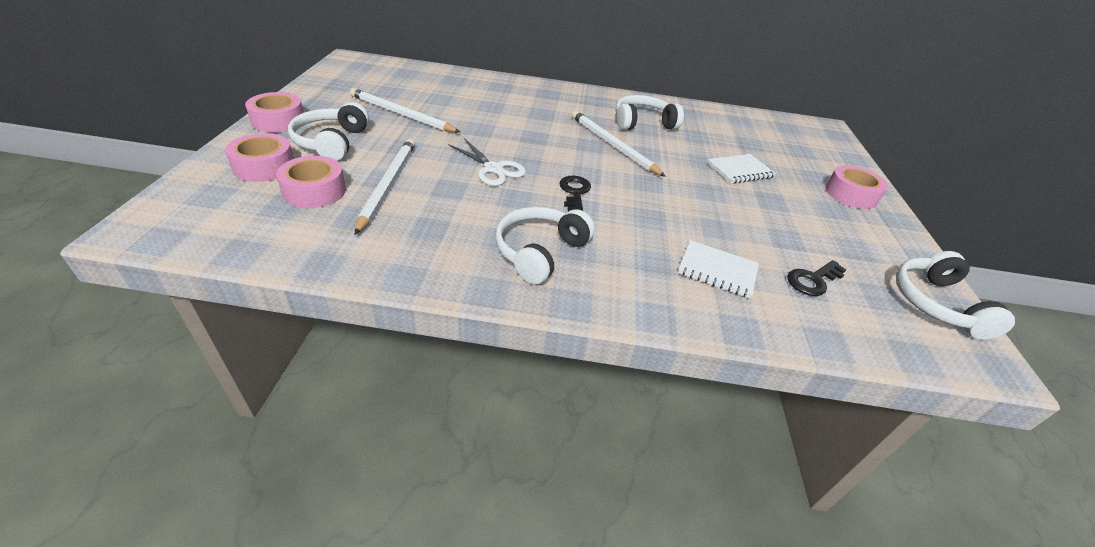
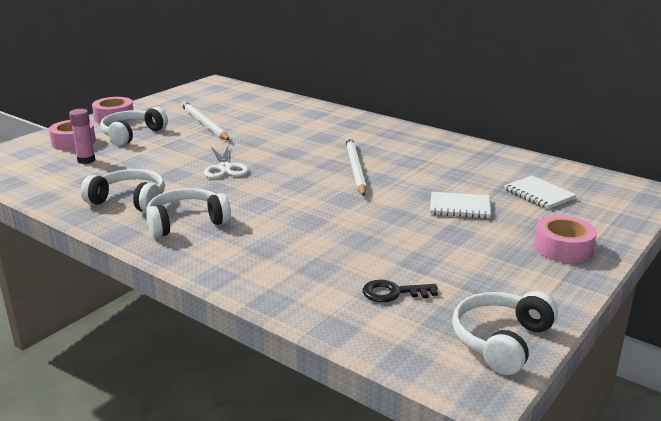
camera: 35 degrees right, 15 degrees down
pink tape [276,156,346,208] -> pink glue stick [69,109,95,164]
white pencil [355,139,415,235] -> none
black key [559,176,591,212] -> none
white headphones [616,95,684,130] -> white headphones moved to [81,169,165,212]
white notebook [678,240,759,298] -> white notebook moved to [504,176,576,209]

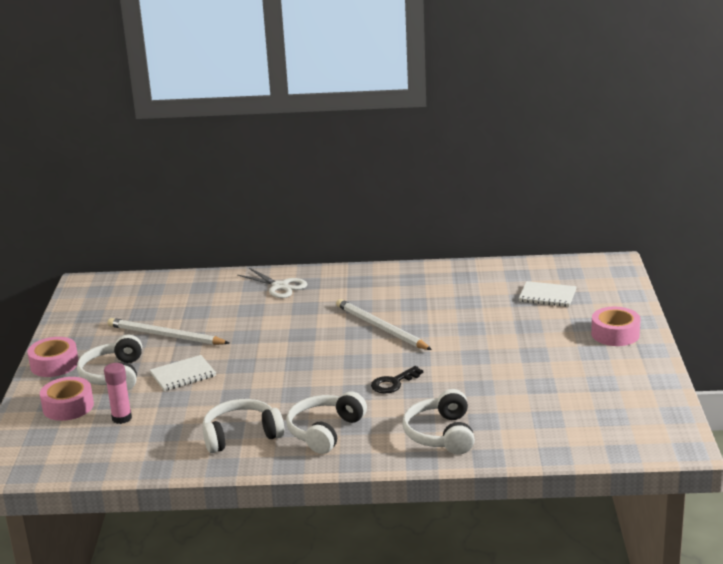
camera: 35 degrees left, 0 degrees up
white scissors [204,146,249,179] -> white scissors moved to [238,268,308,298]
black key [363,280,438,302] -> black key moved to [371,366,423,393]
white notebook [430,192,491,218] -> white notebook moved to [150,355,216,391]
white headphones [452,291,558,375] -> white headphones moved to [402,389,475,455]

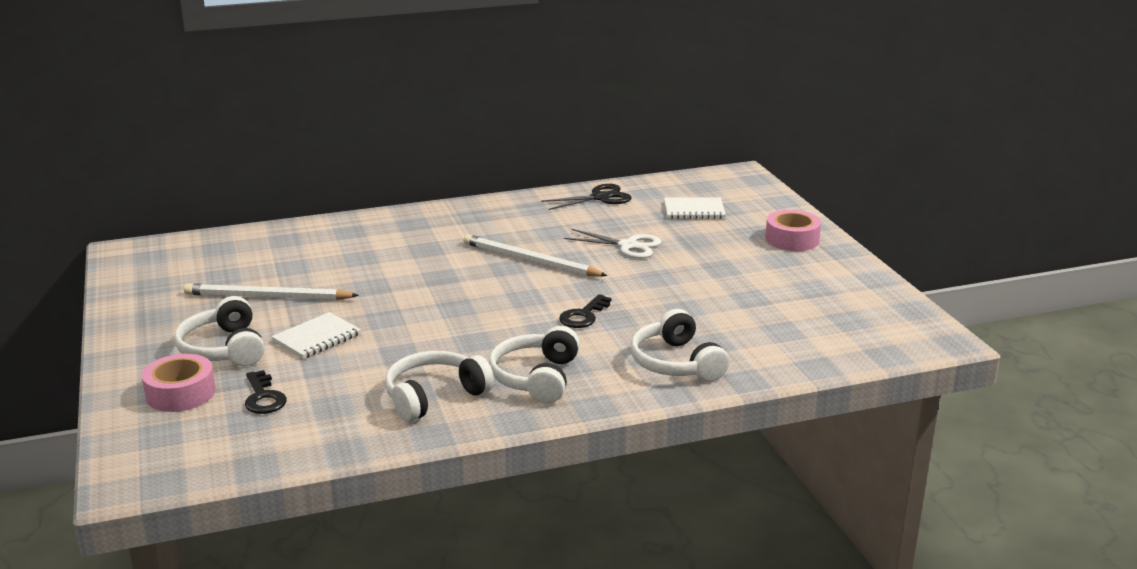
camera: 20 degrees left, 0 degrees up
pink tape [27,337,79,377] -> none
pink glue stick [104,363,132,424] -> black key [245,370,287,414]
white scissors [238,268,308,298] -> white scissors moved to [564,229,662,259]
none -> black scissors [541,184,631,210]

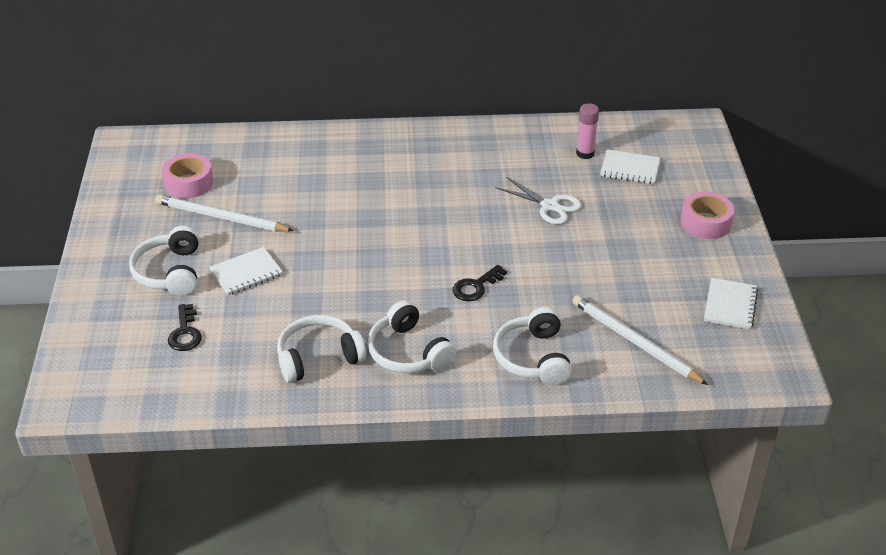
camera: 15 degrees right, 15 degrees up
pink tape [142,354,216,412] -> pink tape moved to [161,153,213,199]
white pencil [463,234,607,277] -> white pencil moved to [572,295,708,385]
white headphones [489,326,580,404] -> white headphones turned 60 degrees counterclockwise [368,300,457,373]
black scissors [541,184,631,210] -> none
none -> pink glue stick [576,103,599,159]
none -> white notebook [704,278,758,329]

